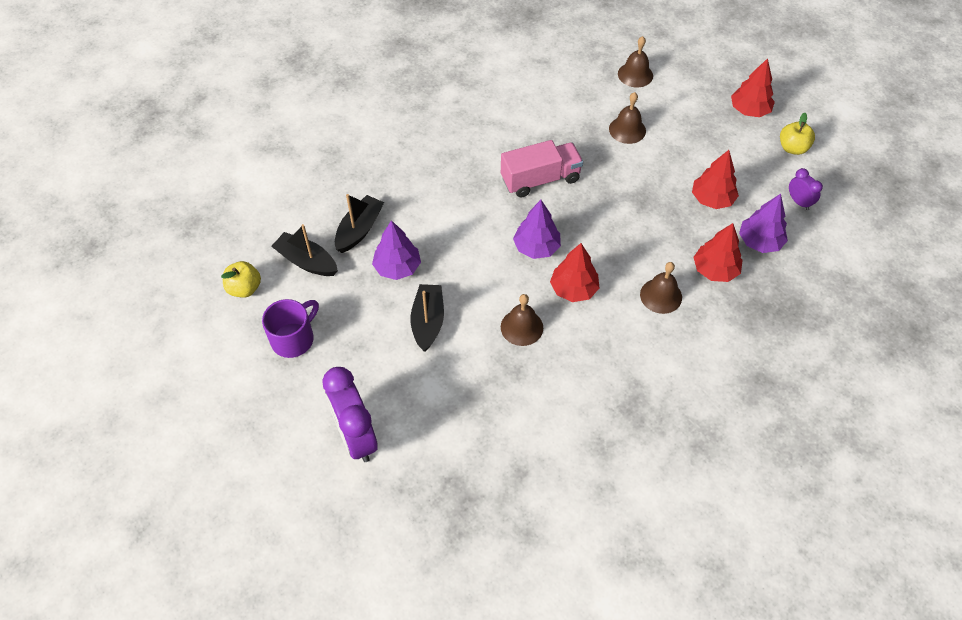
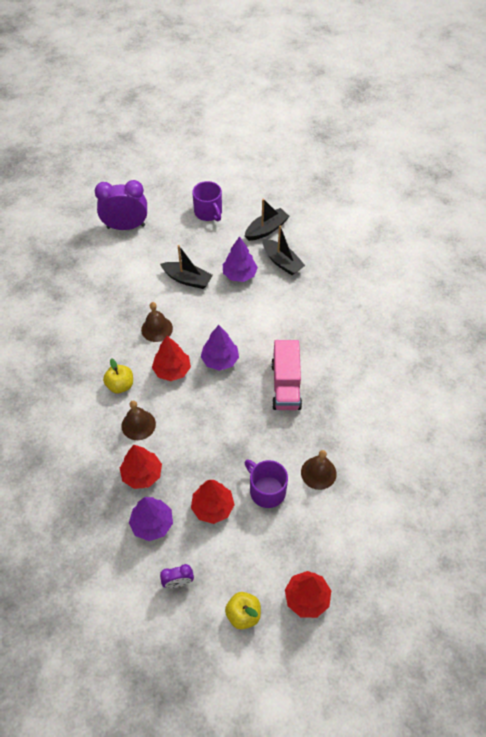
camera: 110 degrees right, 0 degrees up
yellow apple [221,261,261,298] -> yellow apple moved to [103,358,133,393]
brown bell [618,36,653,87] -> none
none -> purple mug [245,460,288,508]

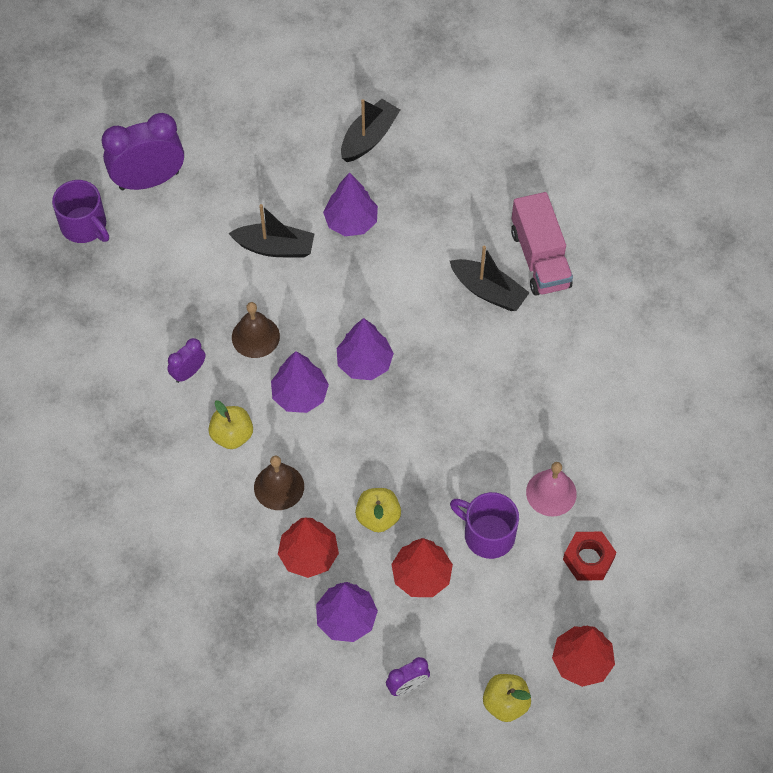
camera: 15 degrees left, 5 degrees up
red tree [152,336,191,381] -> purple tree [271,351,329,413]
purple mug [192,181,222,221] -> purple mug moved to [52,180,109,243]
black boat [262,225,305,275] -> black boat moved to [450,246,530,311]
pink truck [271,340,302,410] -> pink truck moved to [511,192,573,296]
brown bell [301,450,337,490] -> pink bell [526,462,577,516]
none -> purple clock [168,338,205,383]
none -> yellow apple [355,488,401,532]
none -> red nut [563,532,616,581]

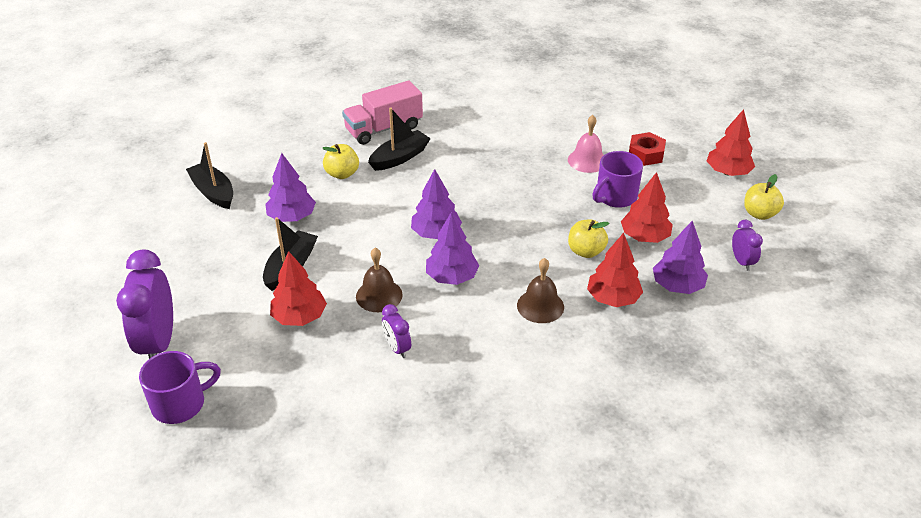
camera: 75 degrees left, 20 degrees down
yellow apple [208,401,253,449] -> yellow apple moved to [322,144,359,179]
pink truck [511,192,573,296] -> pink truck turned 150 degrees clockwise [342,80,423,145]
none -> red tree [270,251,327,326]

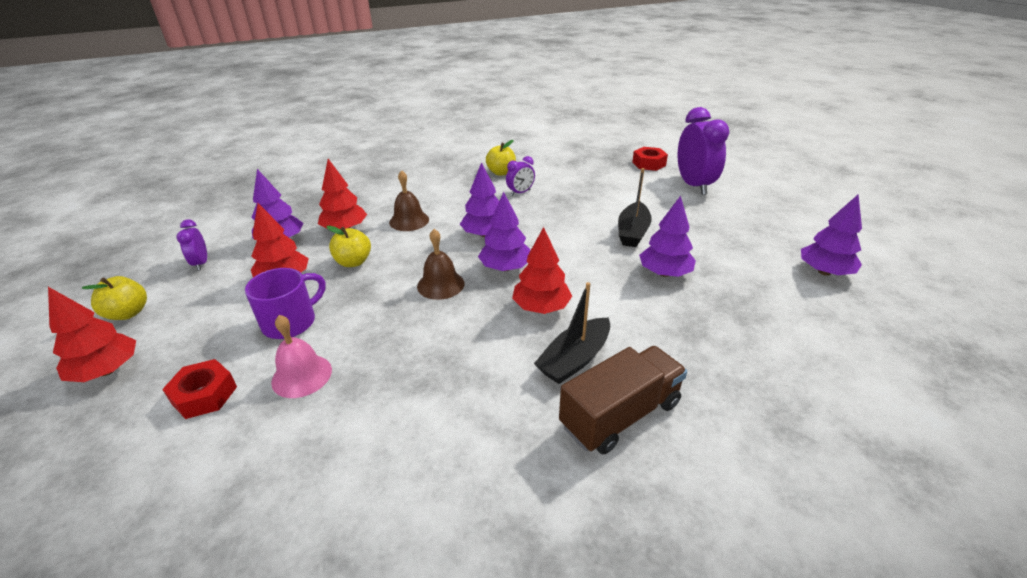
camera: 175 degrees right, 5 degrees down
purple mug [139,351,221,424] -> red nut [632,147,668,171]
black boat [186,142,233,209] -> none
red tree [270,251,327,326] -> red tree moved to [512,227,572,314]
yellow apple [322,144,359,179] -> yellow apple moved to [486,140,516,176]
pink truck [342,80,423,145] -> brown truck [559,346,687,454]
brown bell [356,248,403,312] -> brown bell moved to [417,229,464,300]
purple clock [382,304,411,358] -> purple clock turned 90 degrees clockwise [506,156,535,196]
none -> purple tree [801,195,862,276]

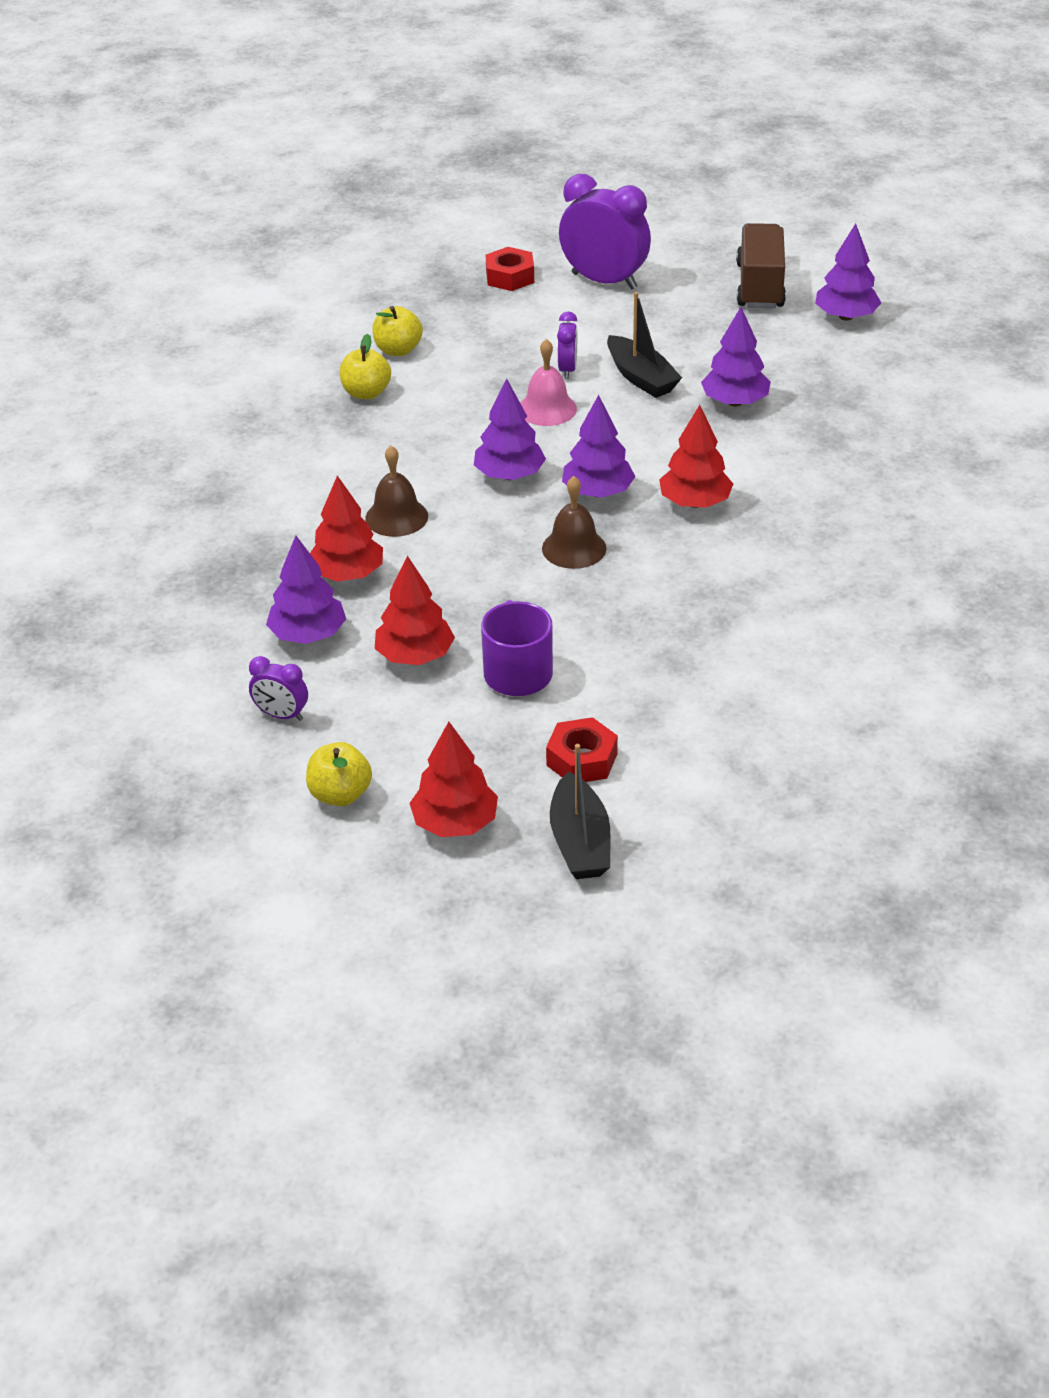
camera: 50 degrees left, 5 degrees up
pink bell [271,315,332,398] -> pink bell moved to [521,339,577,426]
yellow apple [326,226,371,267] -> yellow apple moved to [372,306,423,356]
purple clock [506,156,535,196] -> purple clock moved to [557,311,577,379]
black boat [534,282,610,384] -> black boat moved to [550,744,611,879]
brown truck [559,346,687,454] -> brown truck moved to [736,223,786,309]

